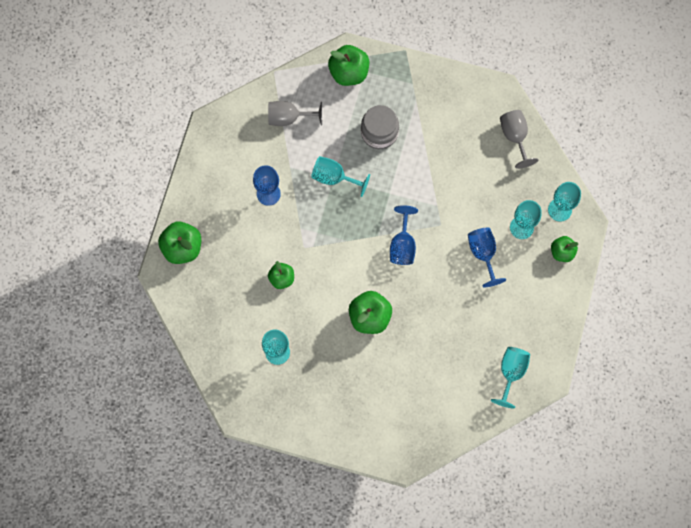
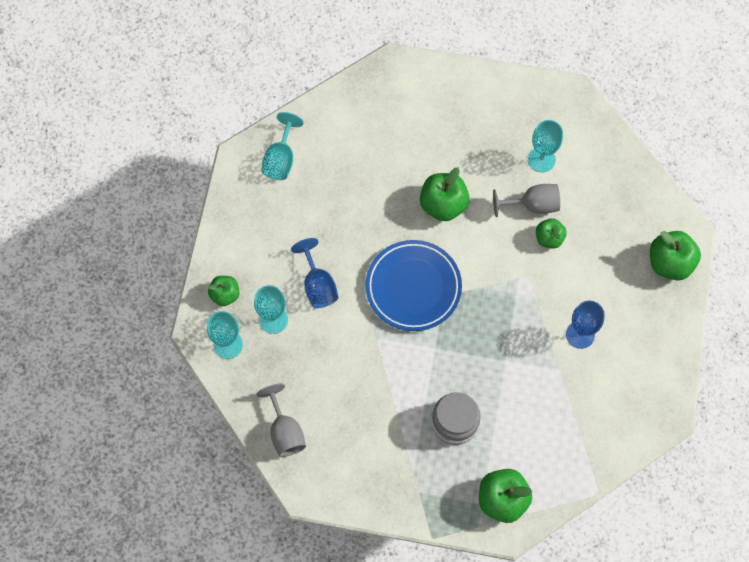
camera: 175 degrees right, 5 degrees down
grey goblet [268,101,322,126] -> grey goblet moved to [493,184,560,217]
turquoise goblet [311,156,370,197] -> none
blue goblet [390,205,418,265] -> blue plate [366,240,462,331]

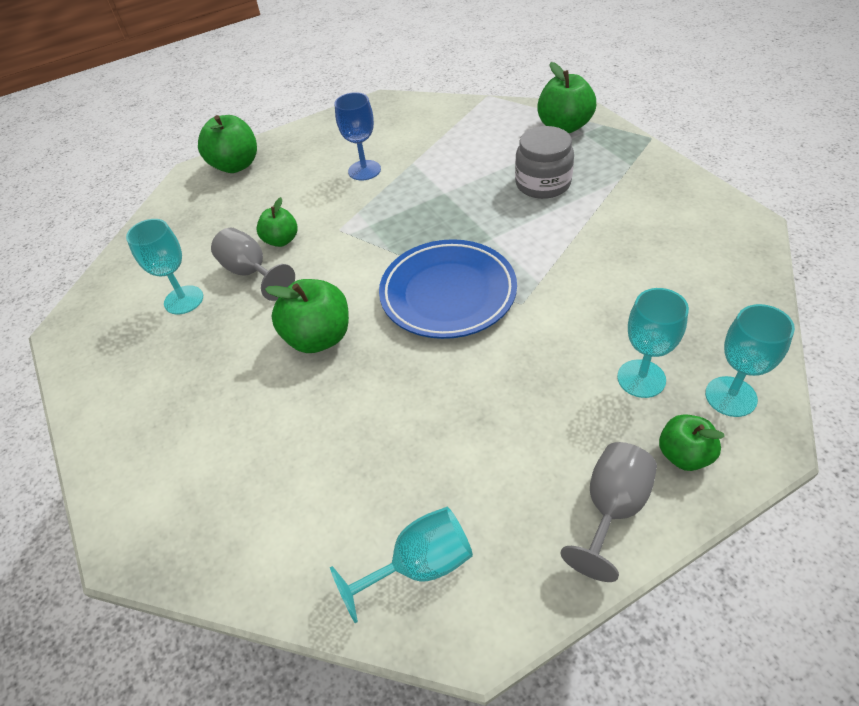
camera: 125 degrees left, 20 degrees down
grey goblet [256,383,306,457] -> grey goblet moved to [560,442,657,582]
blue goblet [291,238,339,308] -> none

